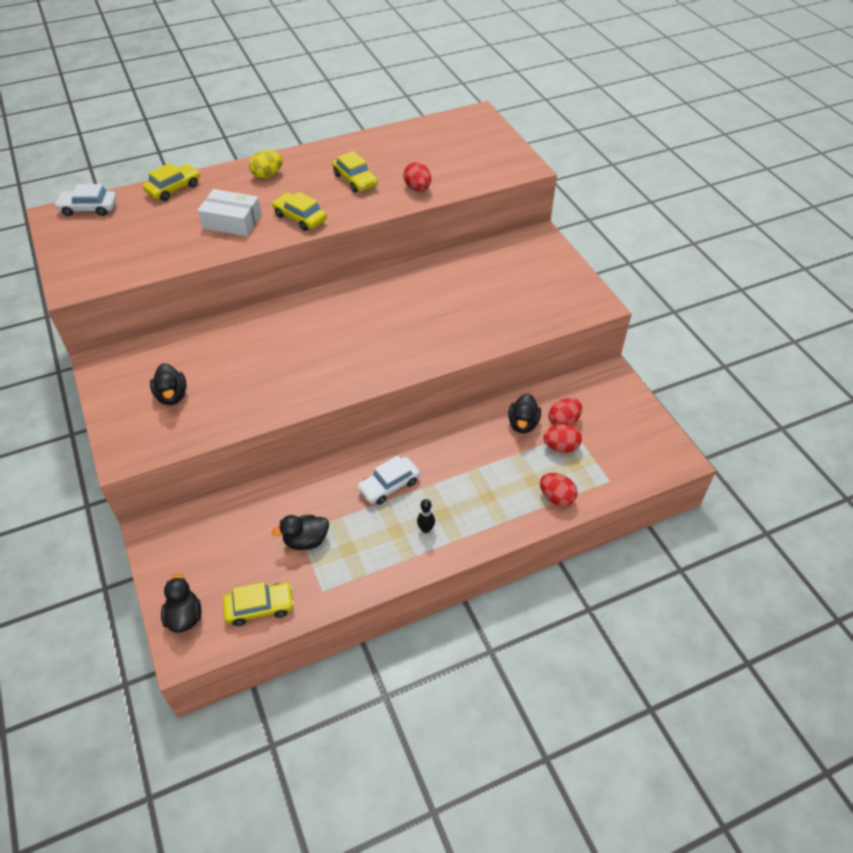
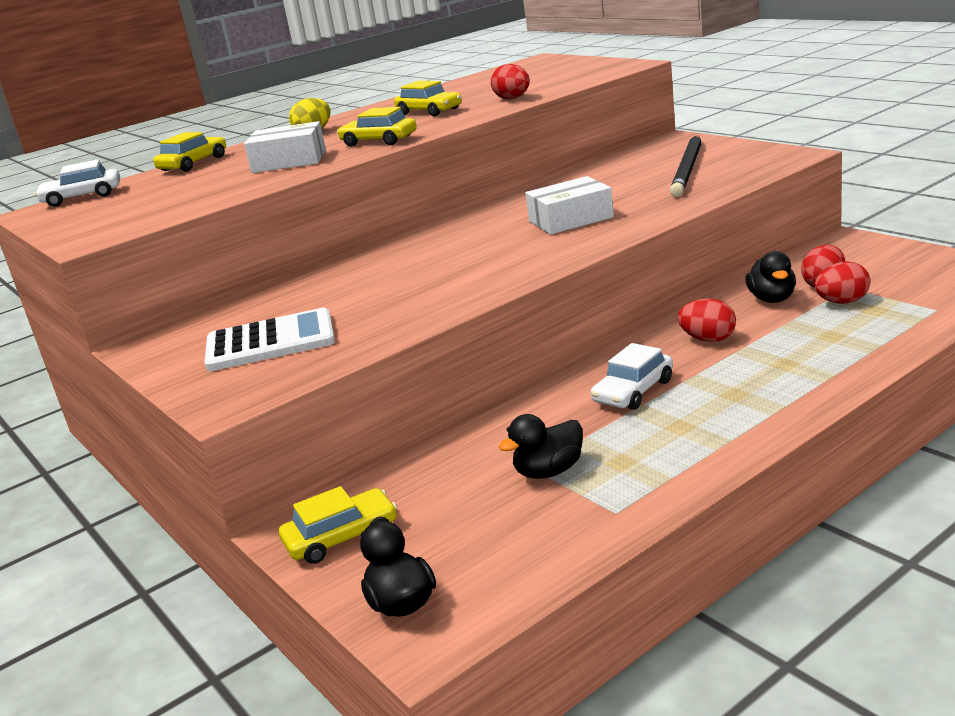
camera: 10 degrees left, 25 degrees down
black duck [150,363,187,405] -> white calculator [204,308,335,371]
yellow car [223,582,294,626] -> yellow car moved to [279,486,397,564]
black bowling pin [417,499,435,533] -> none
red egg [540,473,578,507] -> red egg moved to [677,299,736,342]
none -> white box [525,176,614,235]
none -> black pencil [670,135,702,197]

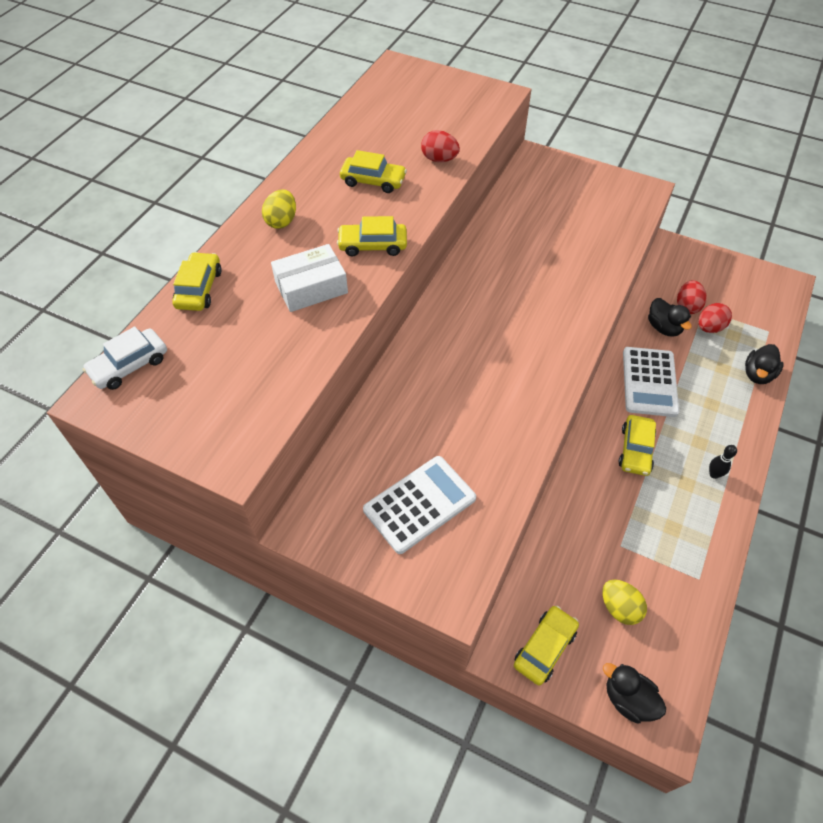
camera: 30 degrees left, 30 degrees up
black duck [499,414,583,479] -> black duck moved to [745,344,784,384]
white box [525,176,614,235] -> none
white car [591,343,673,410] -> yellow car [619,415,656,476]
black pencil [670,135,702,197] -> none
red egg [677,299,736,342] -> white calculator [623,347,679,417]
none -> yellow egg [602,580,647,625]
none -> black bowling pin [709,445,737,479]

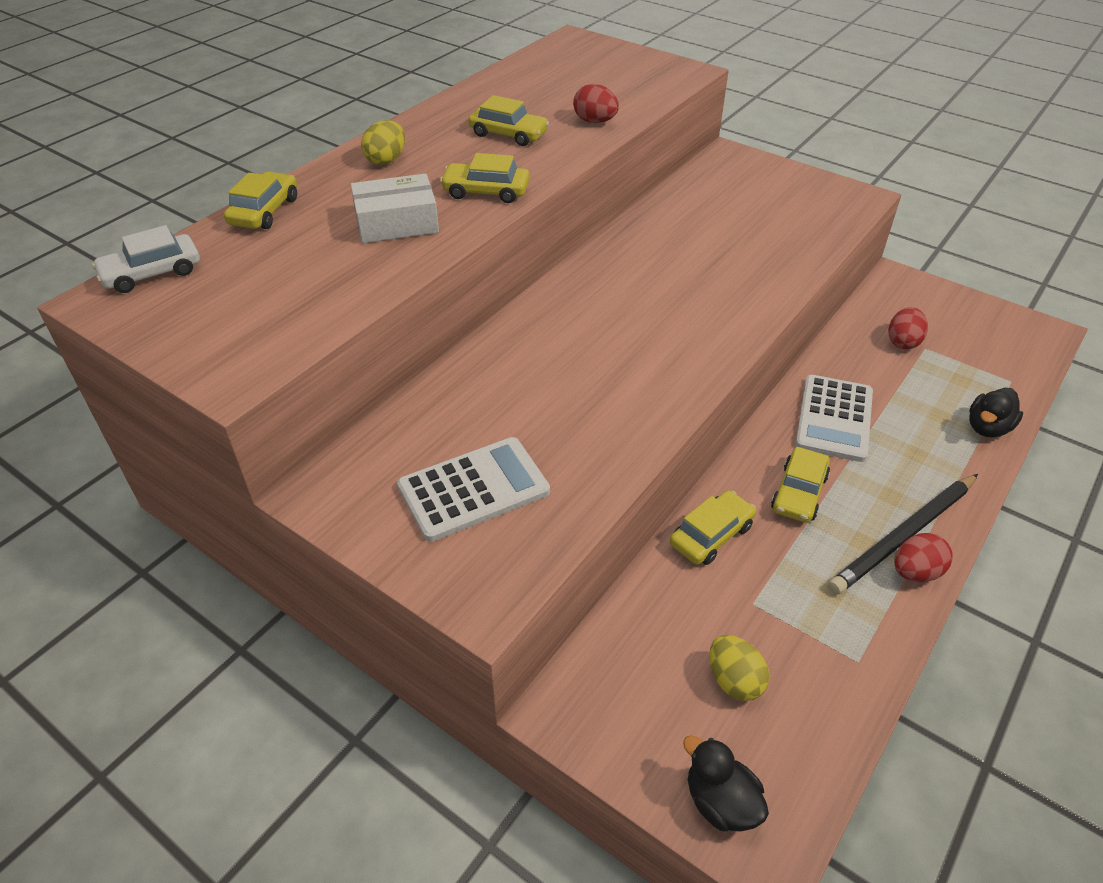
camera: 10 degrees right, 10 degrees down
yellow car [514,606,579,685] -> yellow car moved to [670,490,756,565]
black duck [648,298,692,336] -> none
red egg [698,303,732,333] -> red egg moved to [894,533,953,582]
black bowling pin [709,445,737,479] -> black pencil [828,474,978,594]

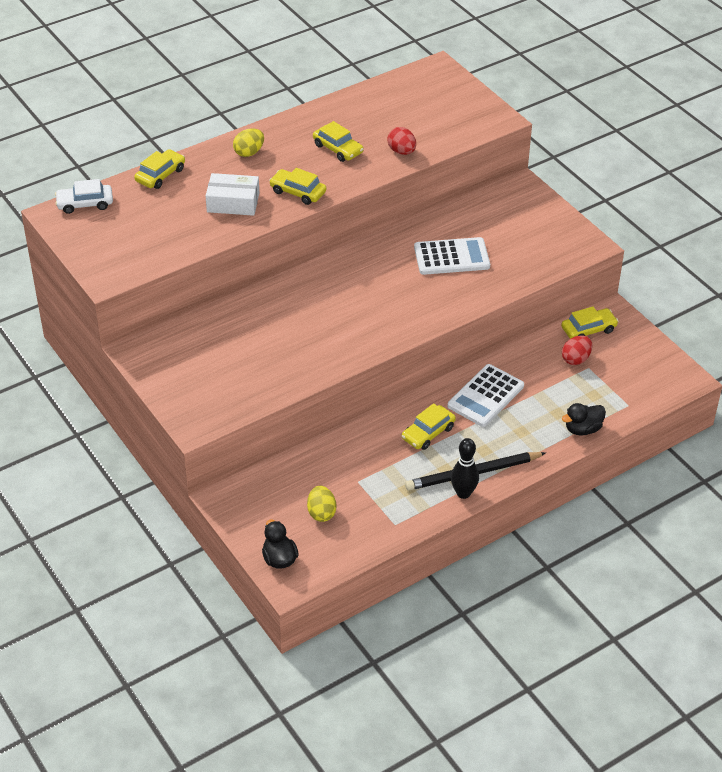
camera: 20 degrees right, 0 degrees up
white calculator [397,437,550,542] -> white calculator moved to [414,237,490,275]
yellow car [670,490,756,565] -> yellow car moved to [561,307,618,339]
red egg [894,533,953,582] -> black bowling pin [451,438,479,499]

